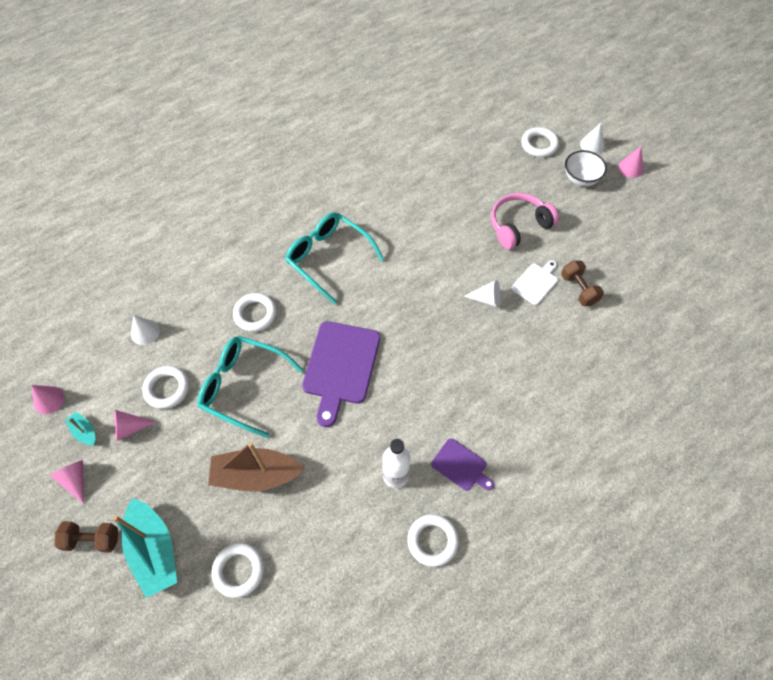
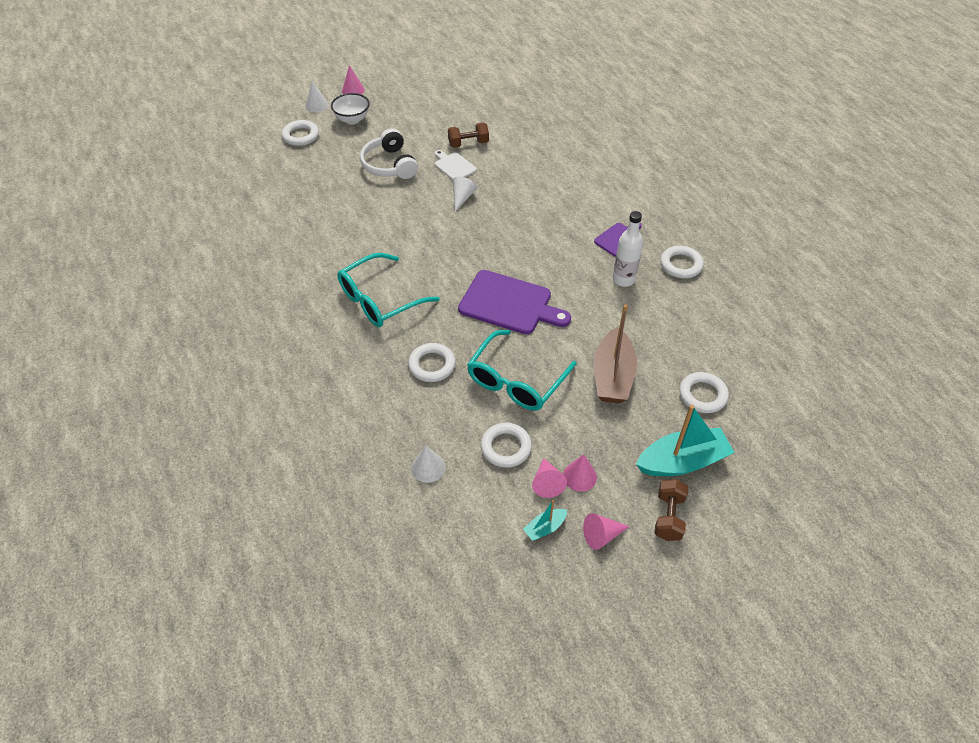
camera: 80 degrees left, 10 degrees down
pink cone [31,385,65,414] -> pink cone moved to [563,454,597,492]
pink headphones [491,193,559,249] -> white headphones [360,128,418,179]

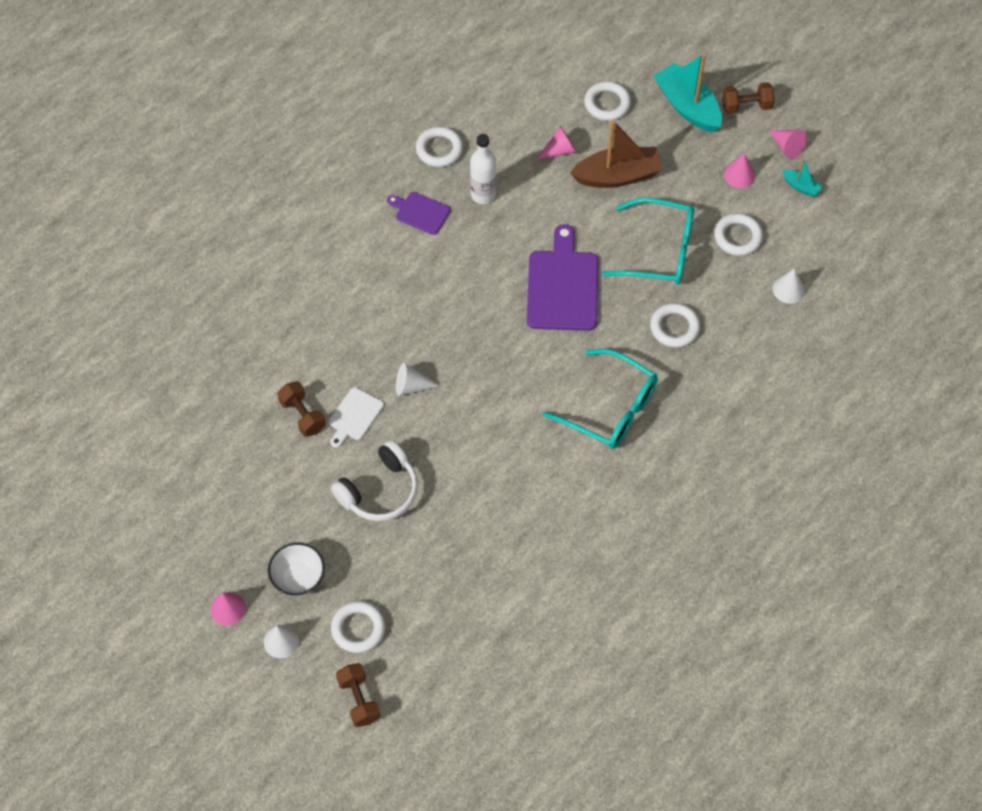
camera: 110 degrees left, 10 degrees up
pink cone [532,459,567,498] -> pink cone moved to [536,126,576,160]
none -> brown dumbbell [336,663,380,727]

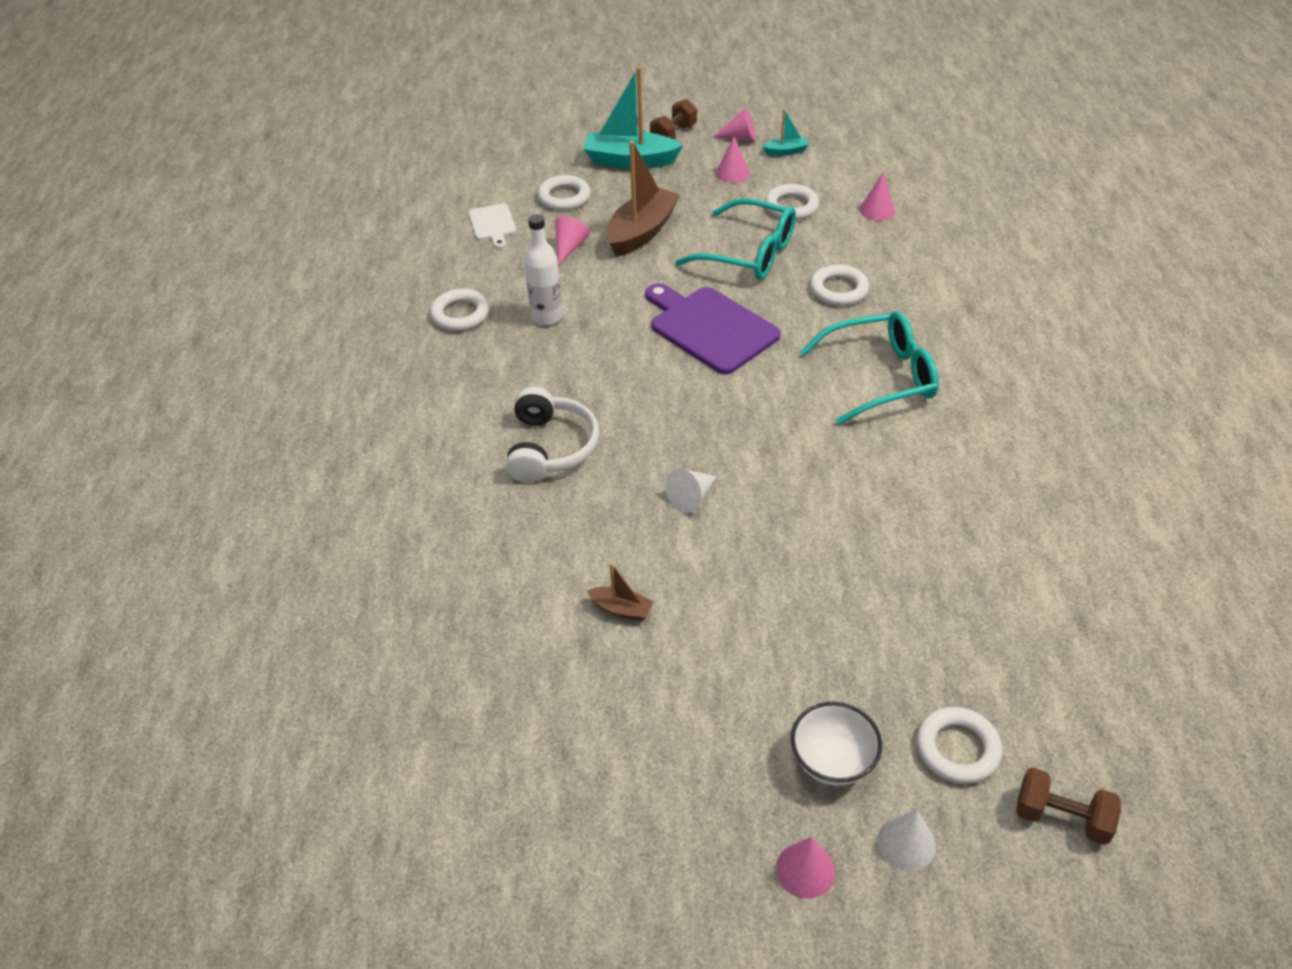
camera: 45 degrees left, 15 degrees down
brown dumbbell [277,381,326,437] -> brown boat [587,563,654,621]
white cutting board [329,387,384,448] -> white cutting board moved to [468,203,517,249]
white headphones [331,440,418,521] -> white headphones moved to [506,387,599,482]
purple cutting board [387,192,451,235] -> none
turquoise glasses [602,197,694,284] -> turquoise glasses turned 60 degrees clockwise [675,198,796,280]
white cone [773,268,805,304] -> pink cone [860,173,895,221]

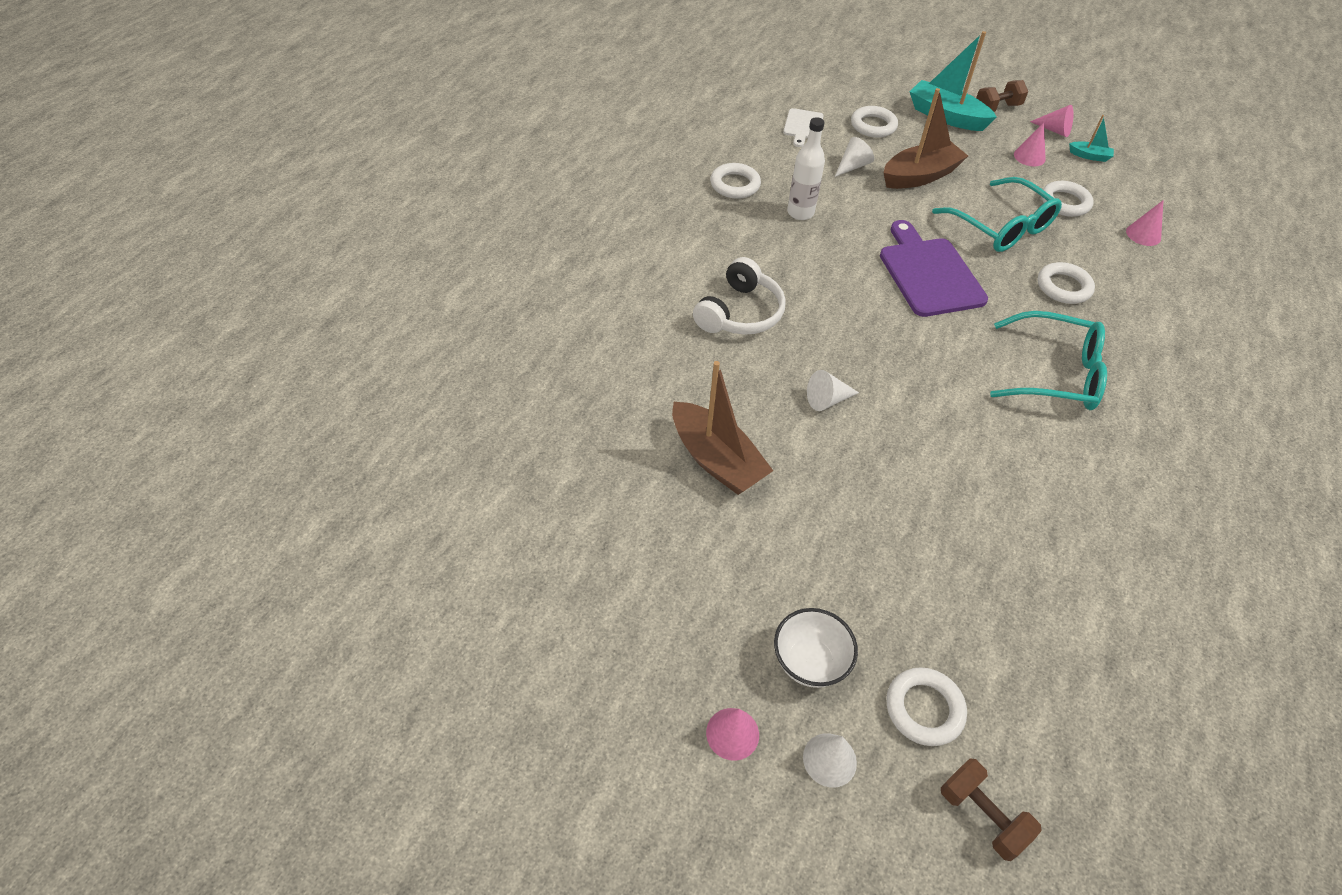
camera: 25 degrees right, 5 degrees up
pink cone [555,217,590,266] -> white cone [835,137,874,177]
brown boat [587,563,654,621] -> brown boat [672,361,773,495], size x2.11

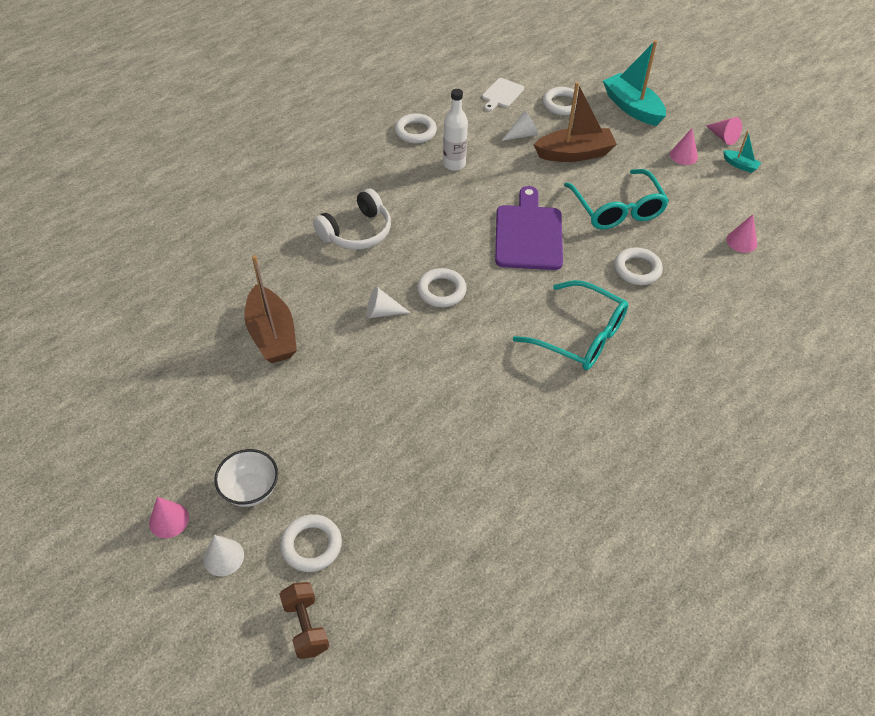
camera: 20 degrees right, 0 degrees up
brown dumbbell [976,80,1028,112] -> none
white ring [1041,181,1094,217] -> white ring moved to [417,268,466,307]

